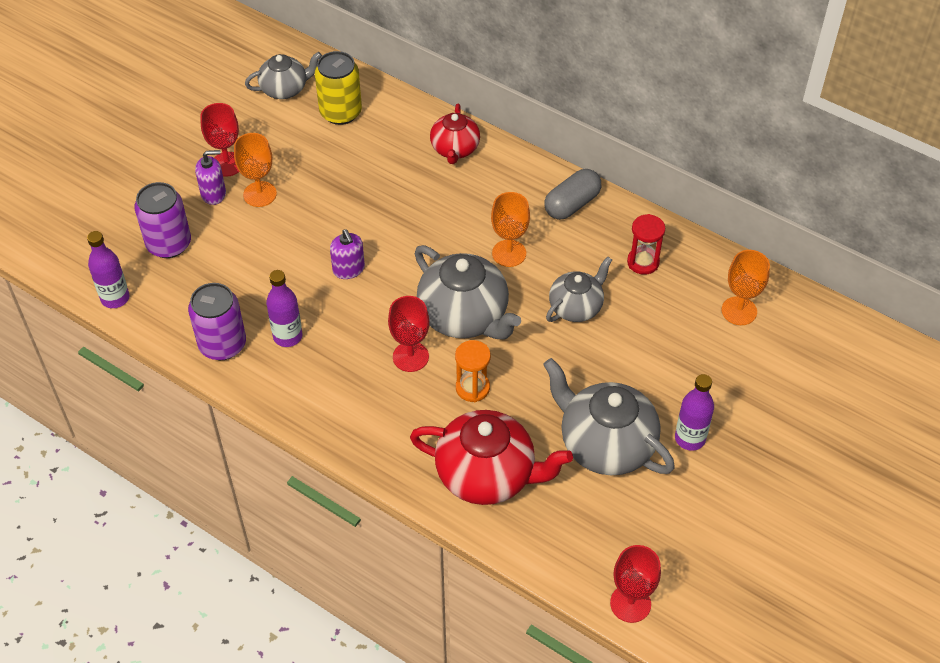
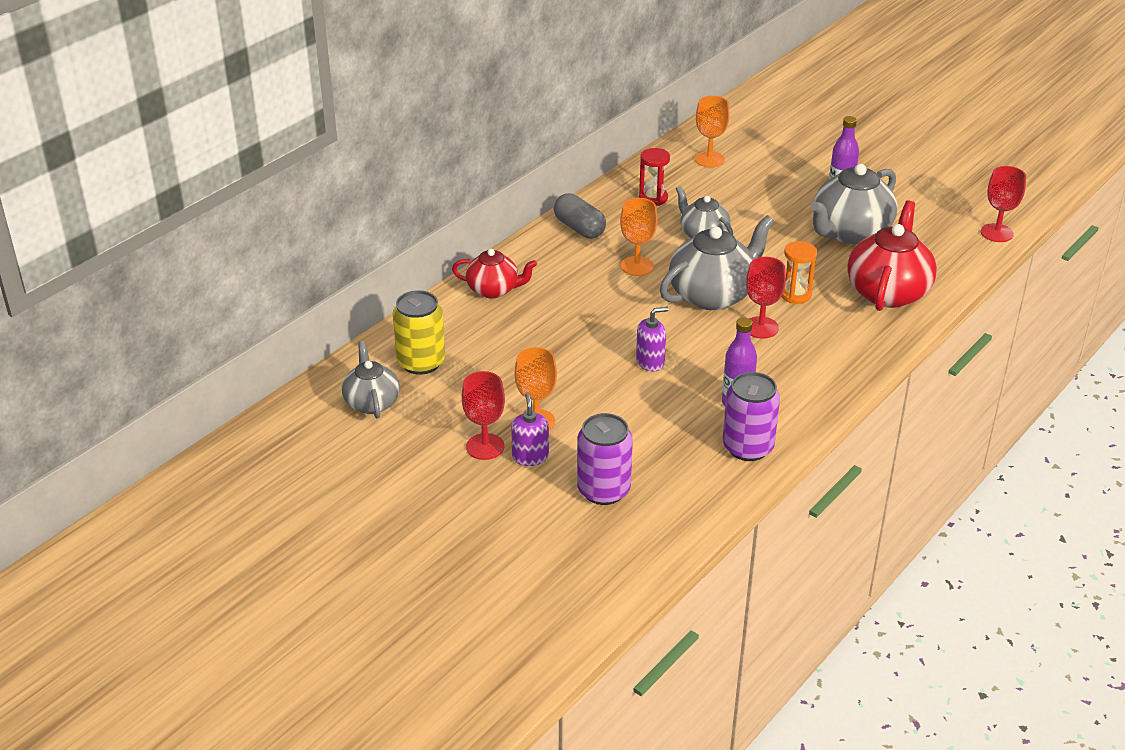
camera: 85 degrees left, 15 degrees down
purple bottle [87,231,130,308] -> none

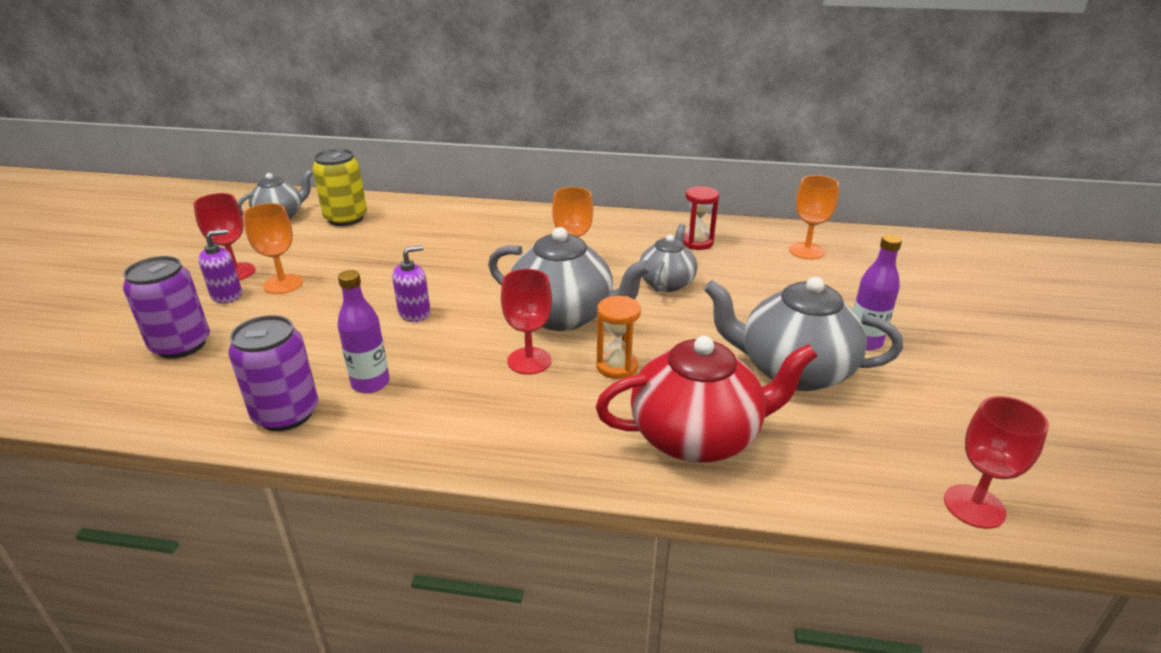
camera: 60 degrees right, 5 degrees down
red teapot [452,249,537,298] -> none
grey capsule [554,193,606,239] -> none
purple soap dispenser [636,307,669,371] -> purple soap dispenser turned 75 degrees counterclockwise [392,245,430,322]

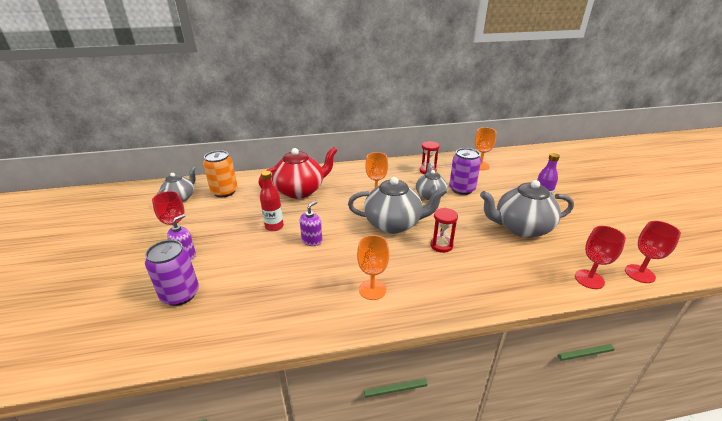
camera: 20 degrees left, 0 degrees up
purple can [228,315,318,431] -> purple can moved to [449,148,481,195]
orange goblet [243,203,303,294] -> orange goblet moved to [357,235,389,300]
yellow can [312,149,367,226] -> orange can [203,150,238,197]
purple bottle [337,270,390,393] -> none
red goblet [501,269,552,375] -> red goblet moved to [575,226,626,289]
orange hourglass [596,296,641,379] -> red hourglass [430,208,458,253]
red teapot [596,336,817,463] -> red teapot moved to [258,147,338,199]
none -> red bottle [260,171,284,231]

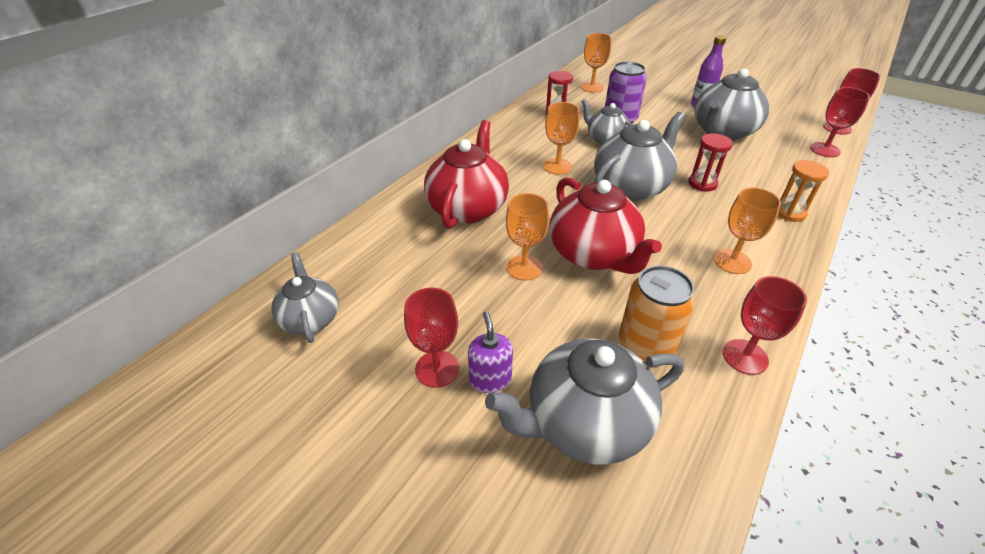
camera: 45 degrees left, 10 degrees up
purple can [145,240,199,306] -> grey teapot [485,338,684,464]
orange can [203,150,238,197] -> orange can moved to [619,265,696,364]
red bottle [260,171,284,231] -> orange goblet [506,193,549,281]
purple soap dispenser [300,201,322,246] -> red teapot [550,178,662,274]
none -> red goblet [723,276,807,375]
none -> orange hourglass [778,160,829,222]

